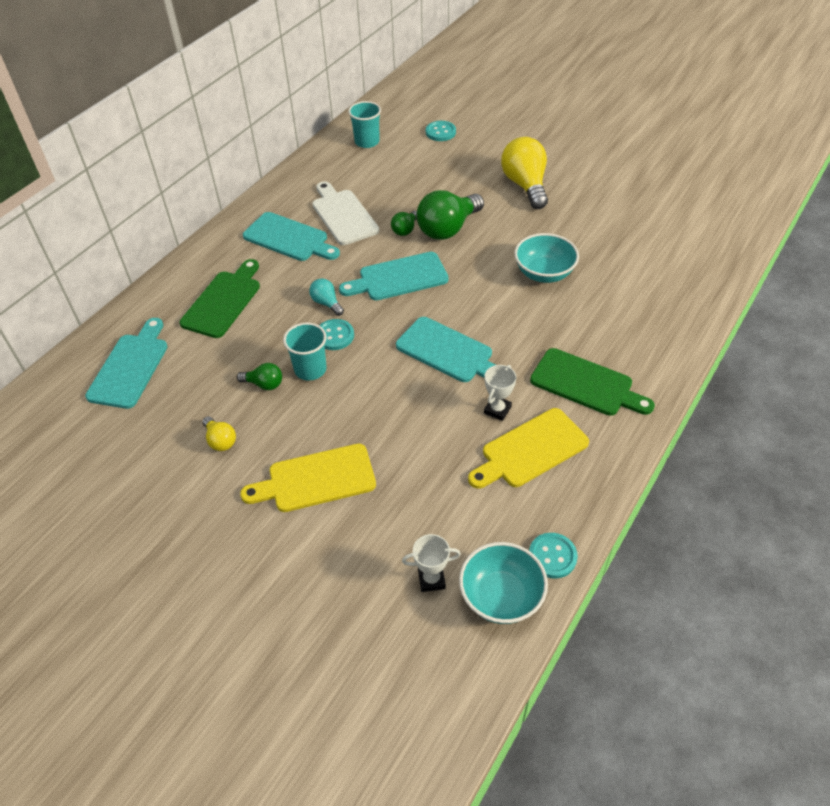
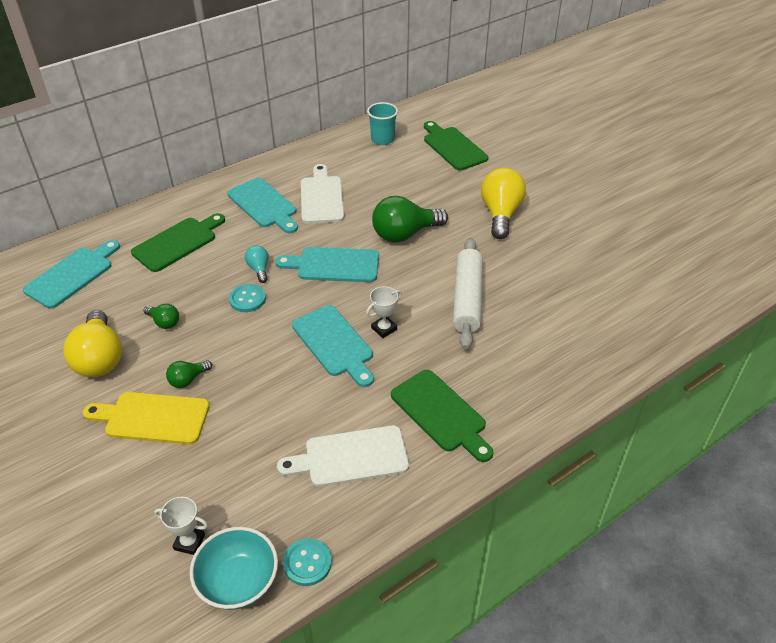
camera: 20 degrees right, 5 degrees down
yellow light bulb [202,416,236,451] -> yellow light bulb [63,310,122,377], size x2.03
turquoise cup [283,323,327,380] -> none
green light bulb [391,211,417,236] -> green light bulb moved to [166,360,212,388]
turquoise button [426,121,456,141] -> green cutting board [424,121,488,170]
yellow cutting board [468,408,589,489] -> white cutting board [277,425,409,487]
white trophy [484,365,516,421] -> white trophy moved to [366,286,402,338]
turquoise bowl [514,233,579,283] -> white rolling pin [453,238,483,349]

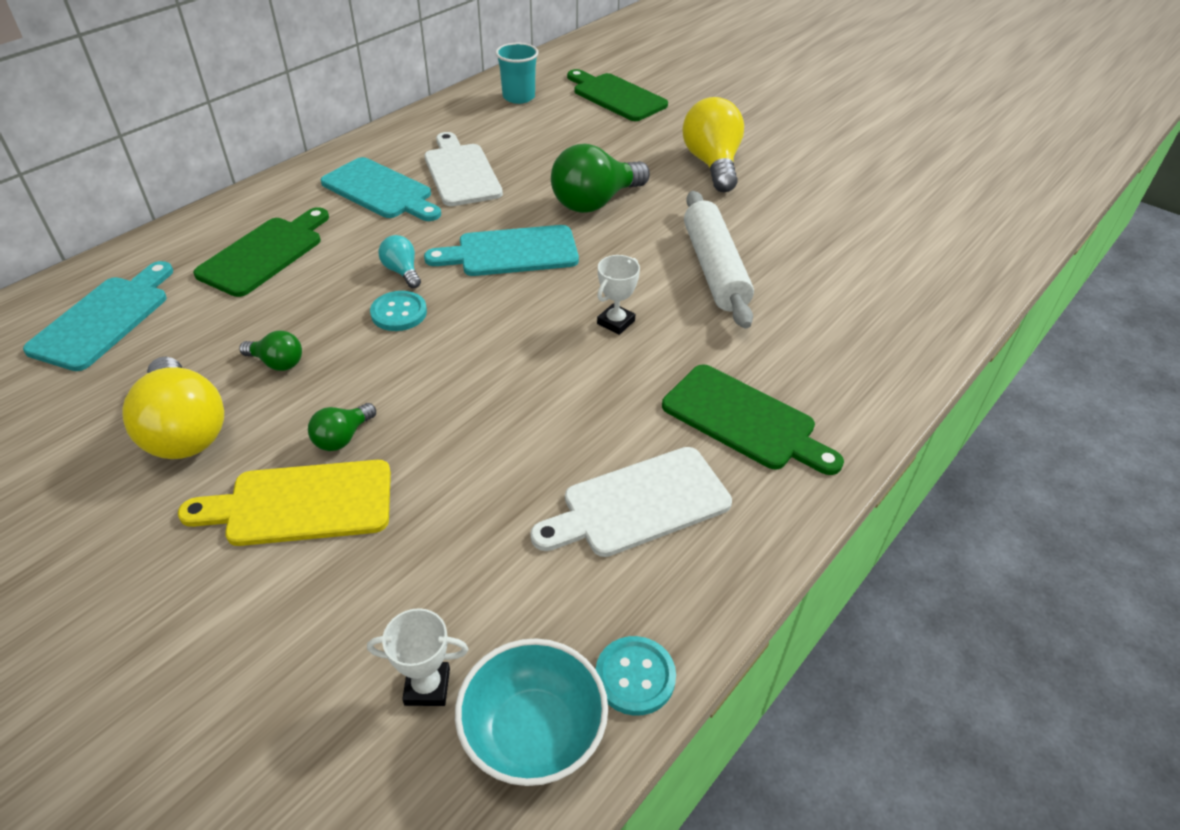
camera: 15 degrees left, 0 degrees up
turquoise cutting board [292,305,374,387] -> none

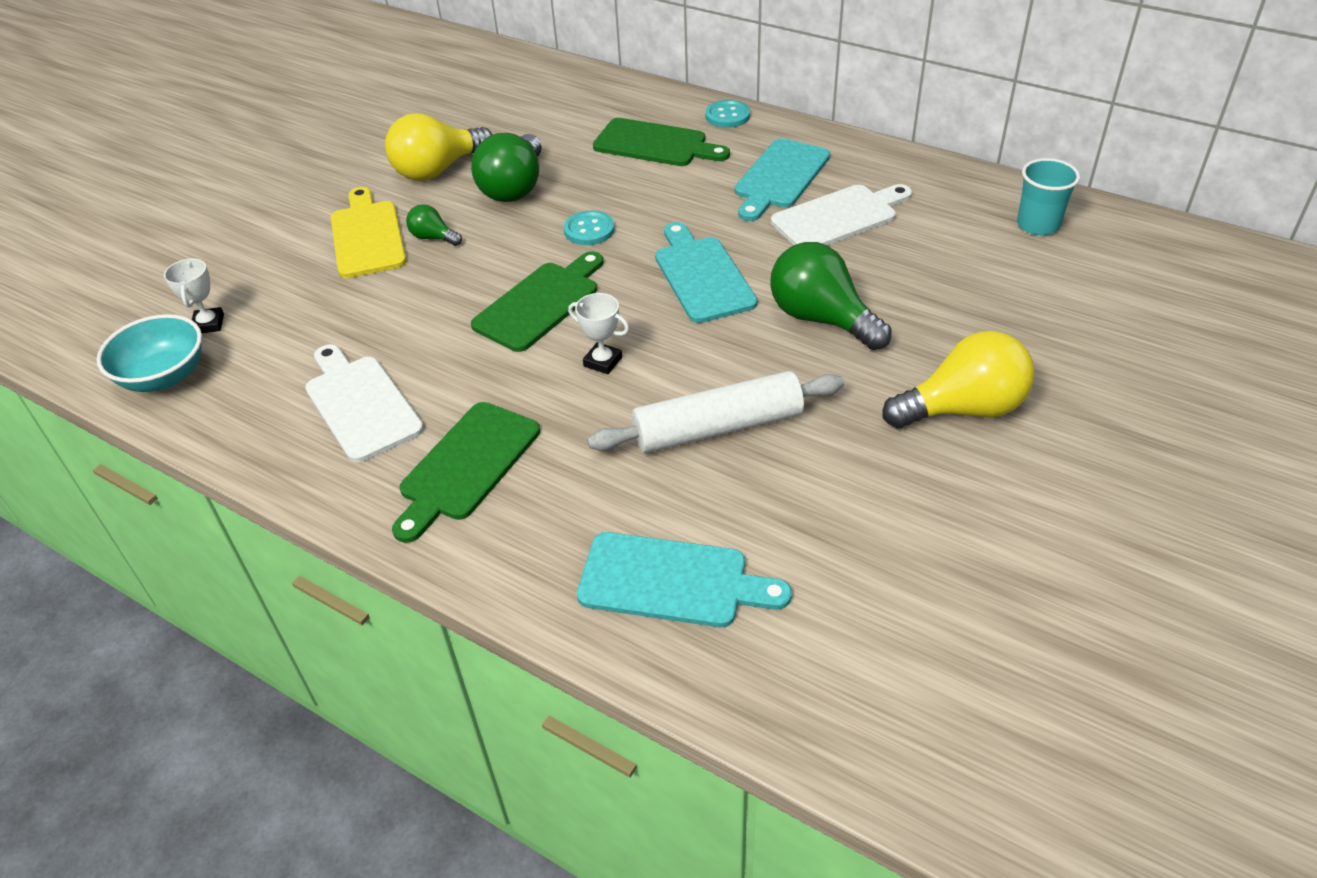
camera: 85 degrees right, 0 degrees up
turquoise cutting board [23,261,173,371] -> turquoise cutting board moved to [577,532,792,627]
green light bulb [239,330,302,371] -> green light bulb [471,133,542,202], size x2.03
turquoise light bulb [378,235,421,288] -> none
green cutting board [567,69,668,121] -> green cutting board moved to [471,251,603,352]
turquoise button [596,636,676,716] -> turquoise button moved to [705,100,750,128]

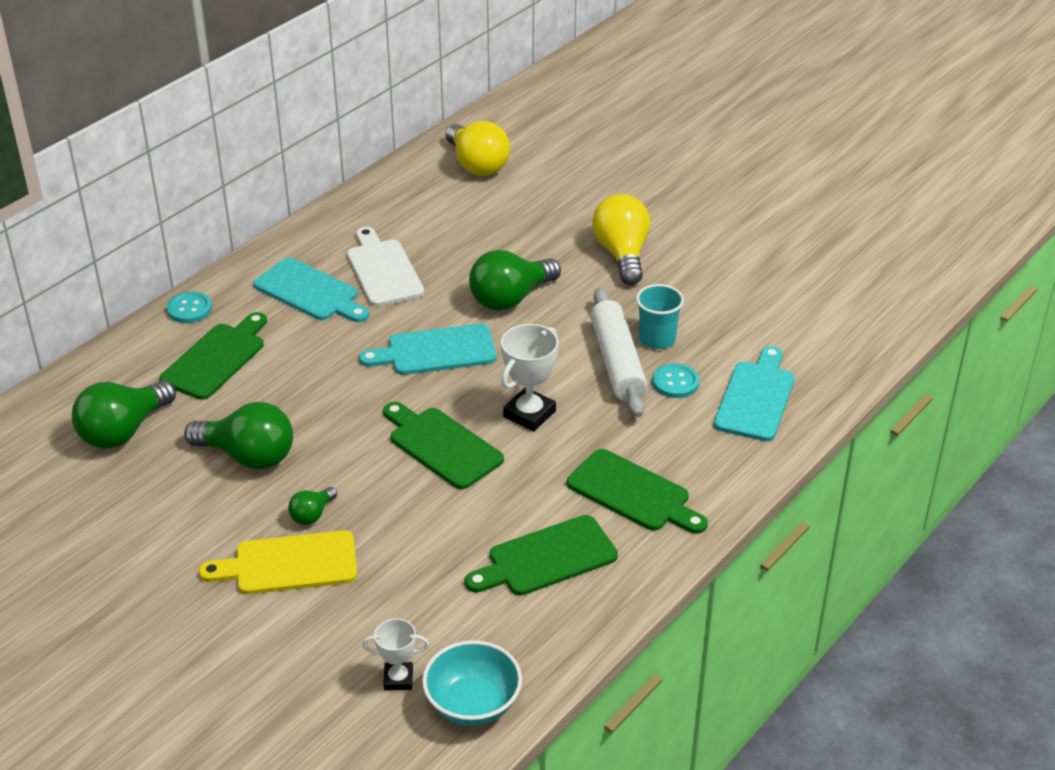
camera: 85 degrees left, 5 degrees down
white cutting board [305,344,424,463] -> green cutting board [465,515,618,595]
yellow light bulb [385,113,493,181] -> yellow light bulb moved to [446,121,510,176]
turquoise button [564,211,615,245] -> turquoise button moved to [653,363,699,398]
white trophy [568,293,629,374] -> white trophy [501,324,558,431], size x1.62
turquoise cup [1017,158,1080,235] -> turquoise cup moved to [636,284,684,349]
none -> green light bulb [72,380,176,449]

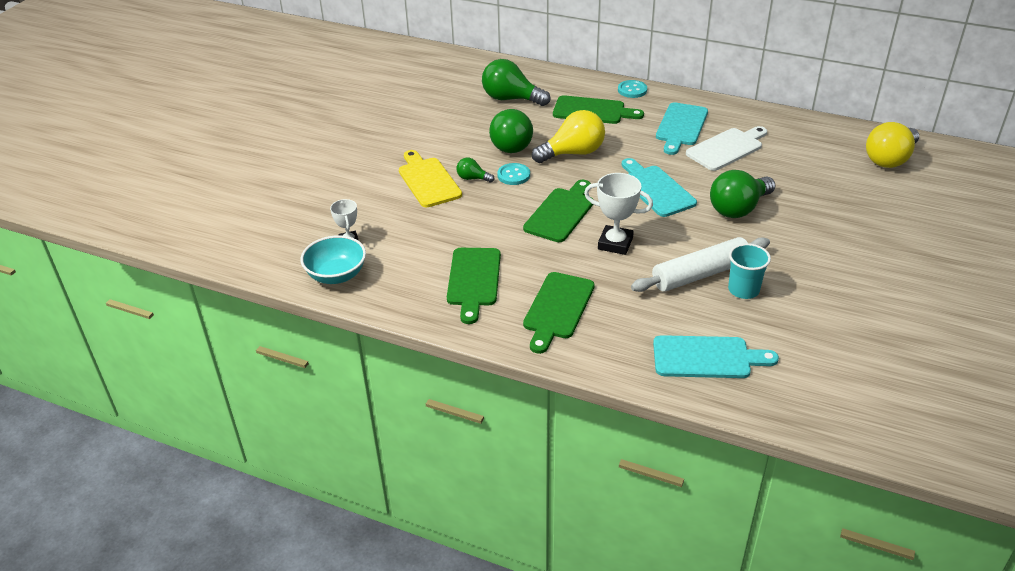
camera: 75 degrees right, 0 degrees up
green cutting board [465,515,618,595] -> green cutting board turned 135 degrees counterclockwise [447,248,501,324]
green light bulb [469,250,561,311] -> green light bulb turned 75 degrees counterclockwise [710,170,776,218]
yellow light bulb [592,194,650,285] -> yellow light bulb moved to [532,110,605,163]
turquoise button [653,363,699,398] -> turquoise button moved to [497,163,530,185]

